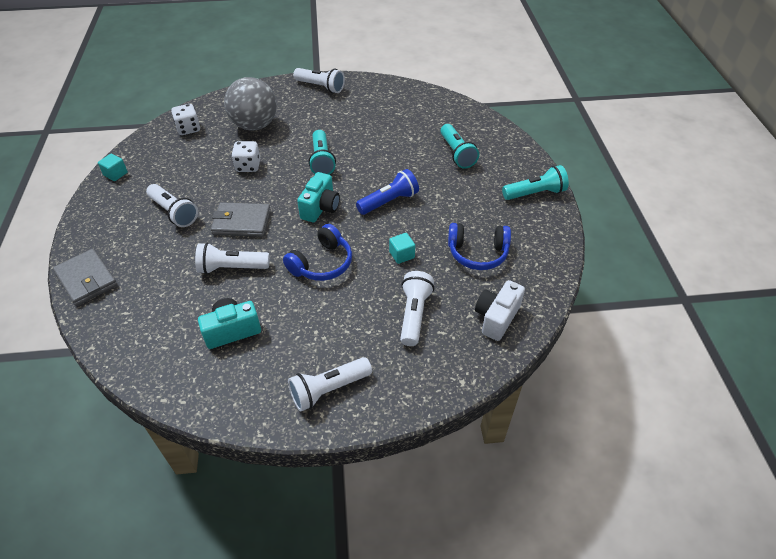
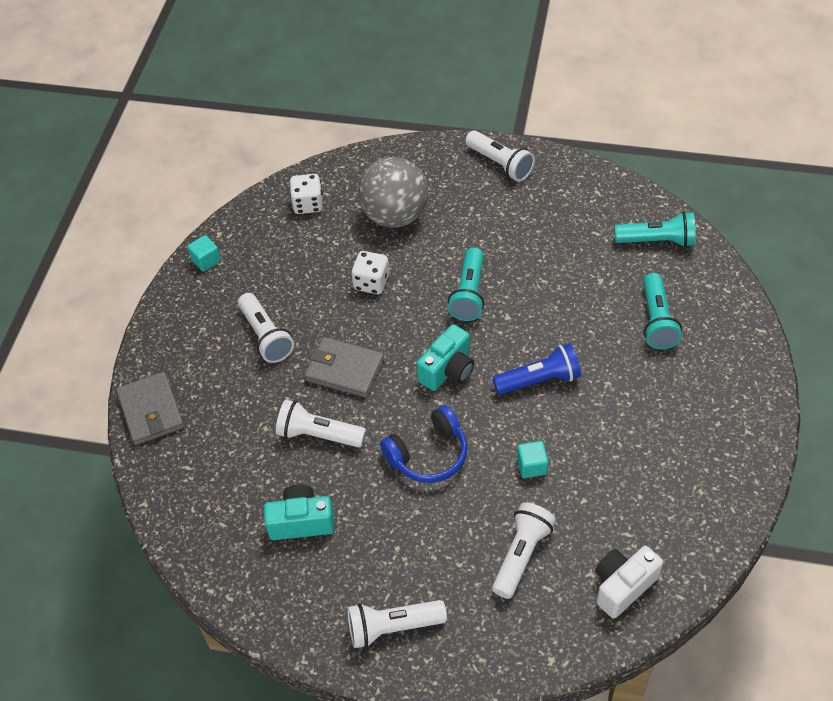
camera: 20 degrees right, 5 degrees up
blue headphones [448,223,511,270] -> none
turquoise flashlight [502,165,569,200] -> turquoise flashlight moved to [615,212,696,247]

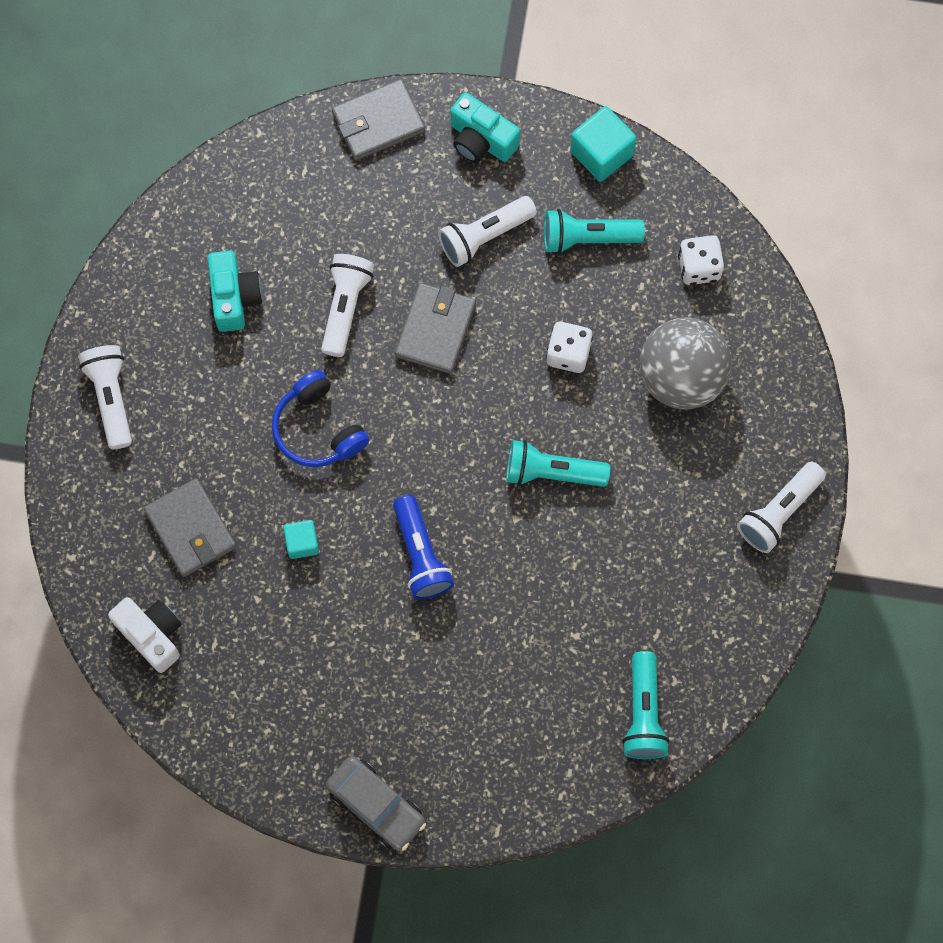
camera: 85 degrees right, 20 degrees up
turquoise cube [187,235,221,272] -> turquoise cube [570,106,637,182], size x1.66
turquoise camera [417,324,474,391] -> turquoise camera moved to [450,92,520,163]
white flashlight [492,503,556,599] -> grey wallet [144,478,236,577]
turquoise flashlight [643,273,682,349] -> turquoise flashlight moved to [544,209,645,254]
none -> grey car [326,756,426,851]

